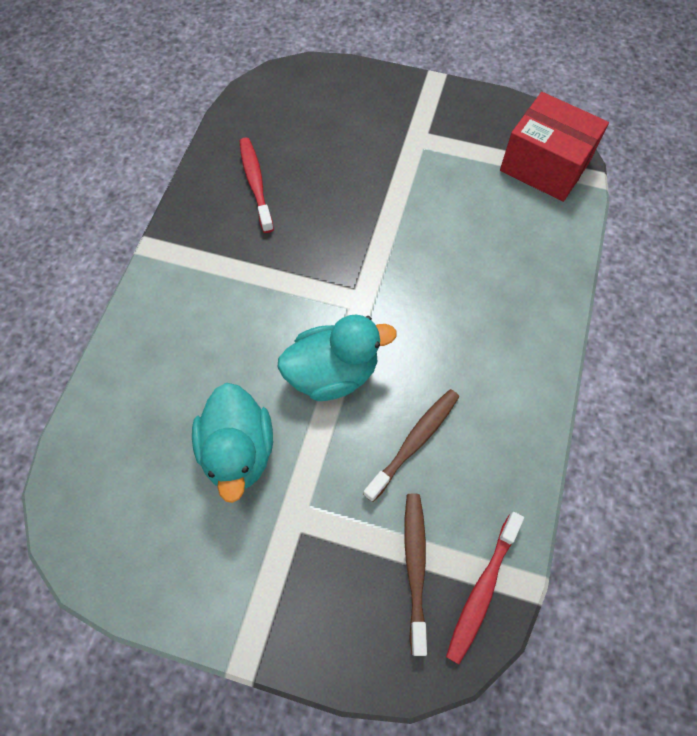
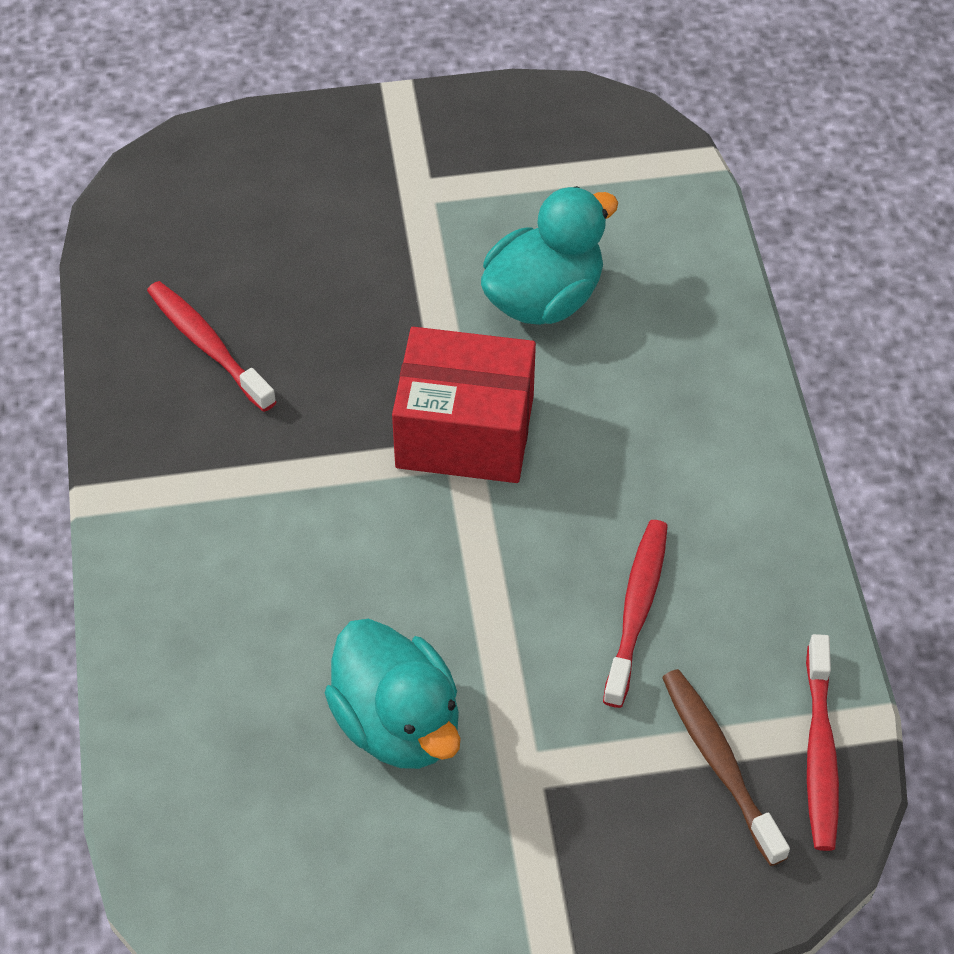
camera: 25 degrees left, 10 degrees down
turquoise duck [277,315,397,401] -> turquoise duck moved to [481,186,619,325]
brown toothbrush [363,389,459,502] -> red toothbrush [603,520,668,708]
red box [500,92,609,202] -> red box moved to [392,327,536,483]

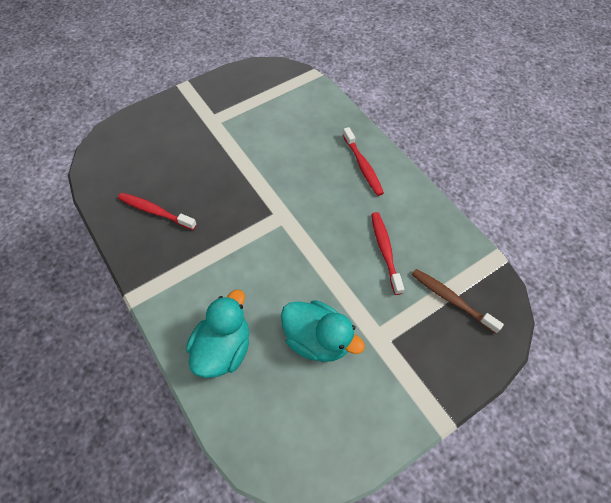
camera: 25 degrees left, 5 degrees up
red box [392,327,536,483] -> none
turquoise duck [481,186,619,325] -> turquoise duck moved to [186,290,249,378]
red toothbrush [806,634,839,851] -> red toothbrush moved to [343,127,384,196]

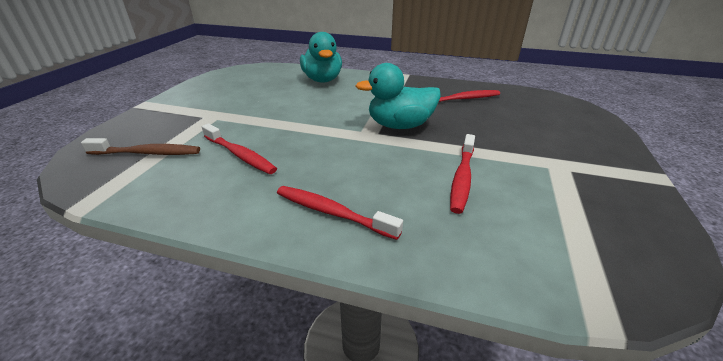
camera: 140 degrees right, 25 degrees down
turquoise duck [281,300,365,362] -> turquoise duck moved to [356,63,441,129]
none -> red toothbrush [450,134,475,214]

